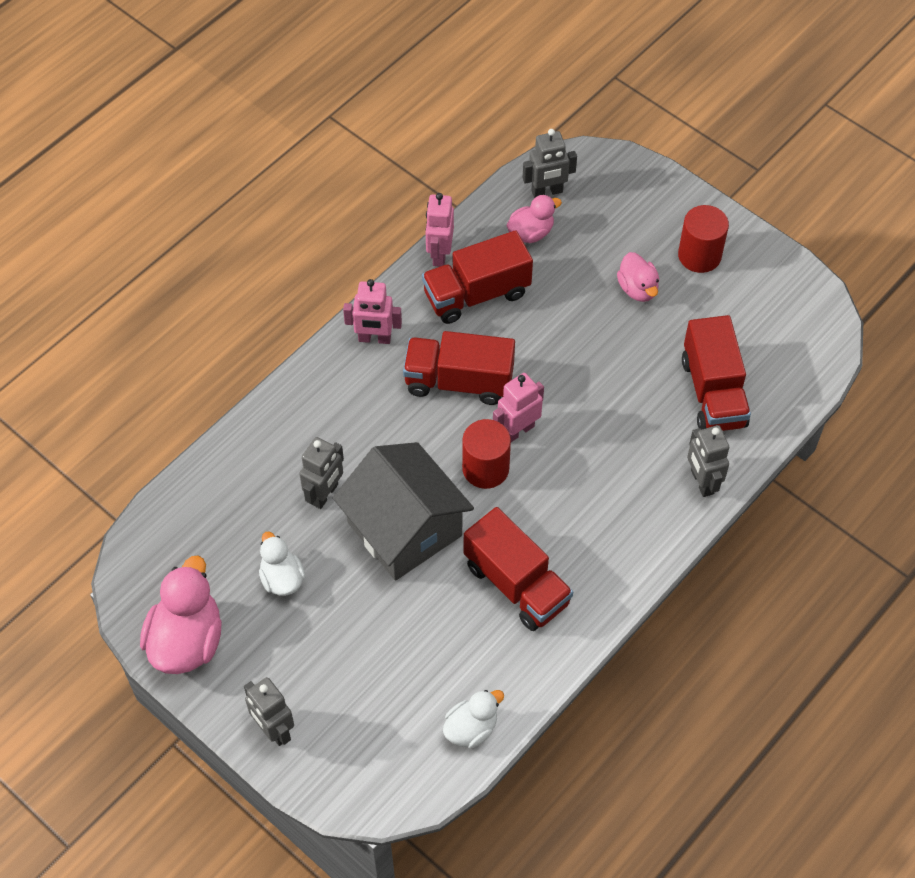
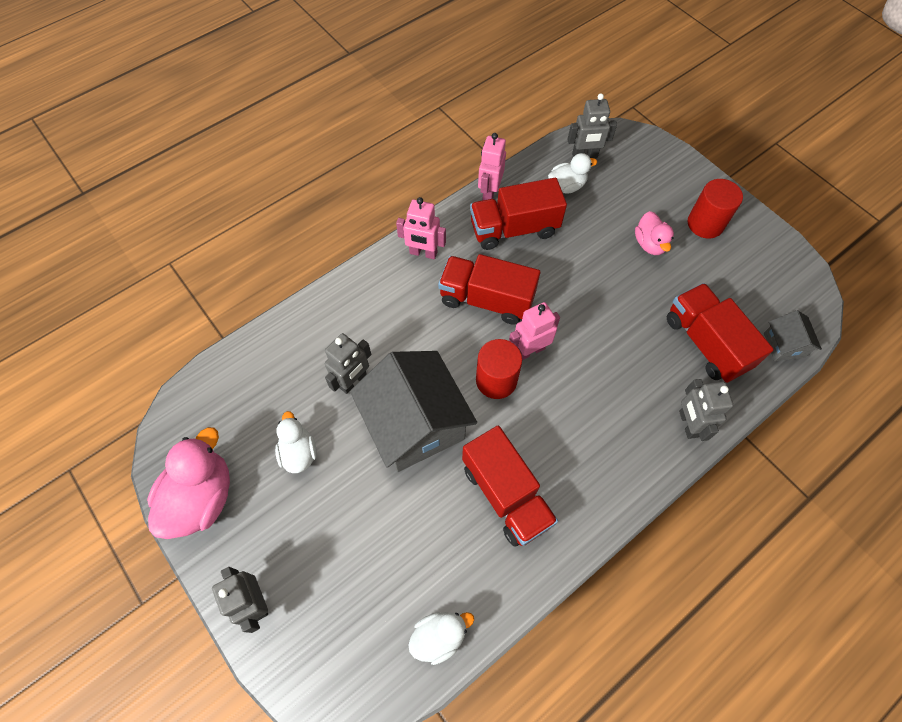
camera: 10 degrees right, 5 degrees up
pink duck [506,195,562,243] -> white duck [548,153,597,194]
red truck [682,315,751,431] -> red truck turned 150 degrees clockwise [667,283,774,383]
none -> grey house [764,310,822,361]

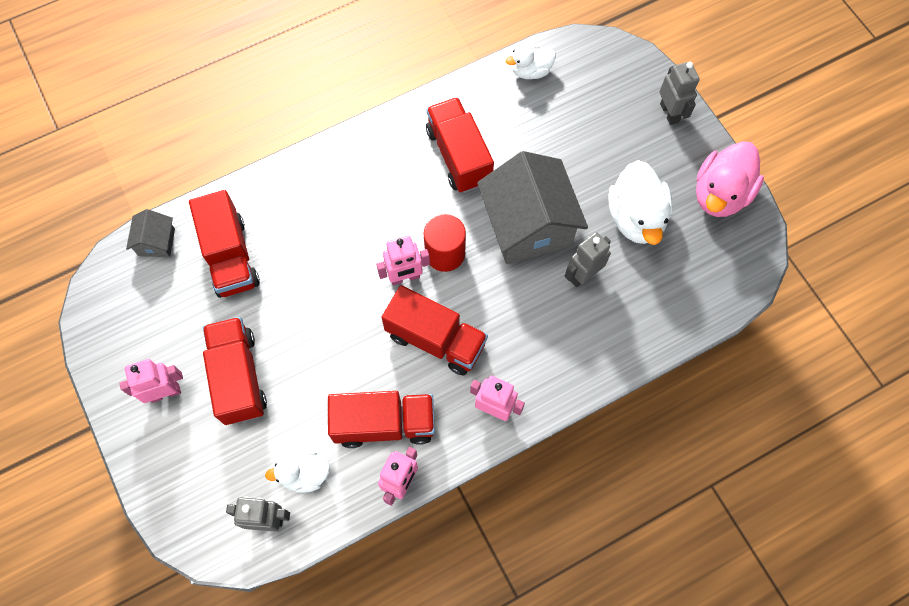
camera: 170 degrees left, 5 degrees up
white duck [275,411,317,473] -> white duck [608,160,673,245], size x1.72
pink duck [635,211,674,255] -> red truck [203,317,267,425]
grey robot [679,379,733,441] -> none
red cylinder [688,179,743,239] -> pink robot [119,359,183,403]

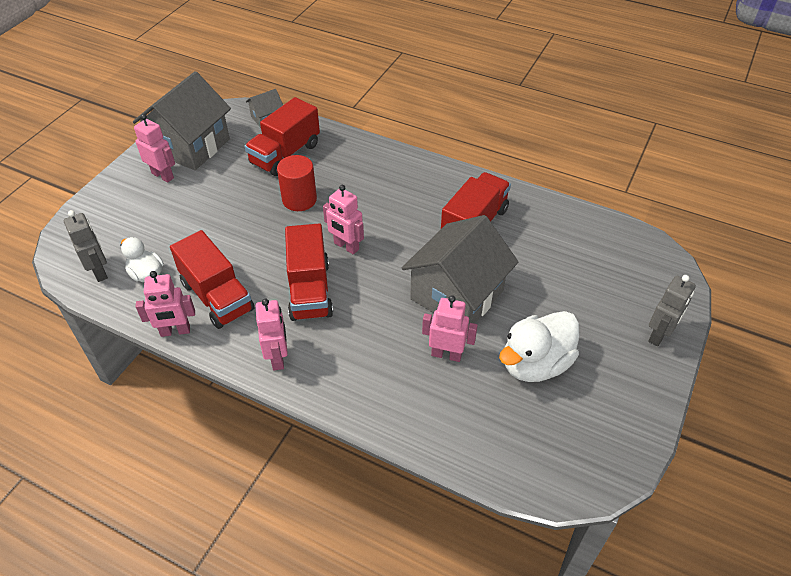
camera: 55 degrees right, 20 degrees down
red truck [203,317,267,425] -> none
red cylinder [423,214,466,272] -> red cylinder moved to [277,155,317,211]
white duck [506,45,556,79] -> none
grey robot [565,232,611,287] -> pink robot [422,295,478,362]
pink duck [696,141,764,217] -> none
none -> grey house [133,71,231,170]

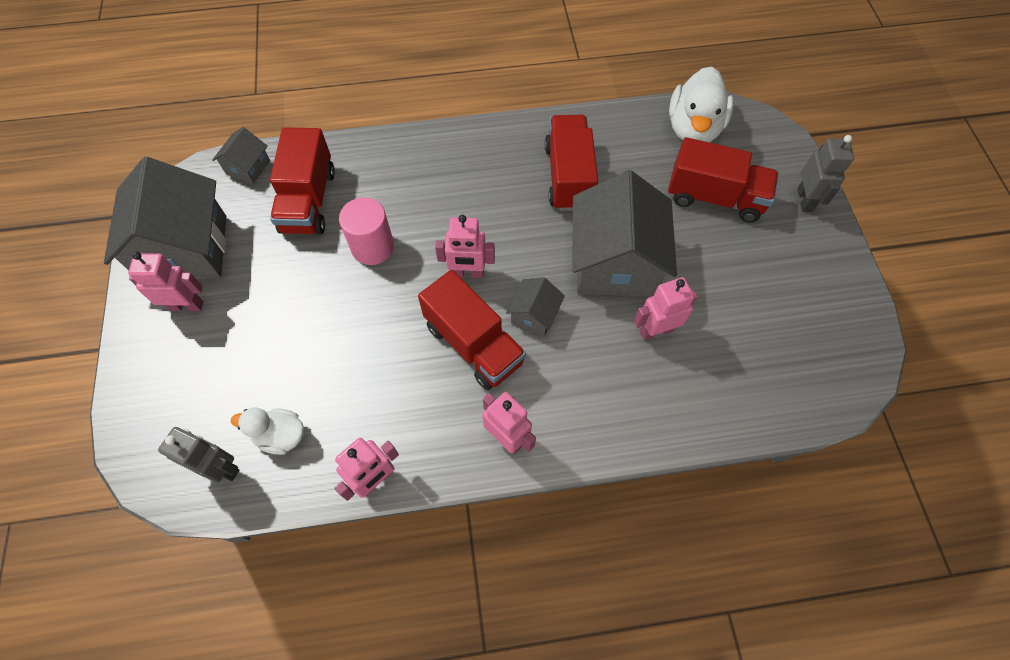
camera: 35 degrees left, 15 degrees up
red truck [170,230,255,329] -> red truck moved to [668,137,779,223]
red cylinder [277,155,317,211] -> pink cylinder [339,197,394,265]
white duck [499,311,579,382] -> white duck moved to [669,67,734,143]
none -> grey house [506,277,565,336]

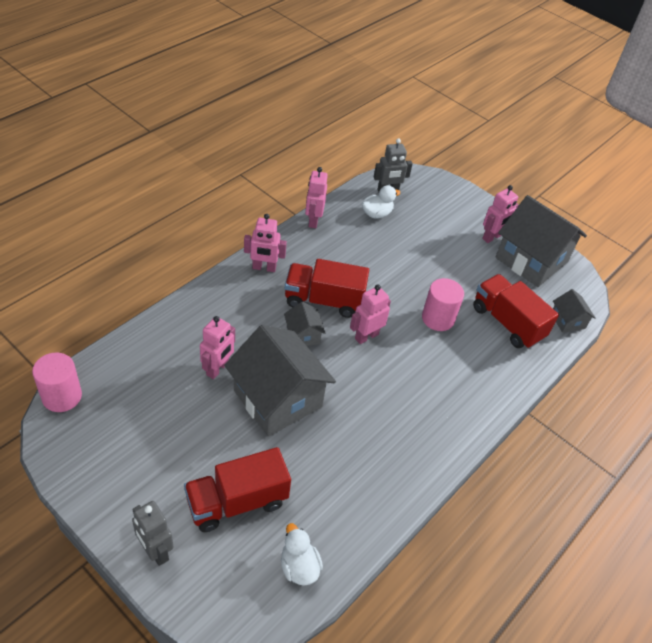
camera: 135 degrees right, 15 degrees down
red truck [545,115,598,211] -> none
white duck [669,67,734,143] -> white duck [281,523,323,585], size x0.58
none -> pink cylinder [32,353,82,412]

